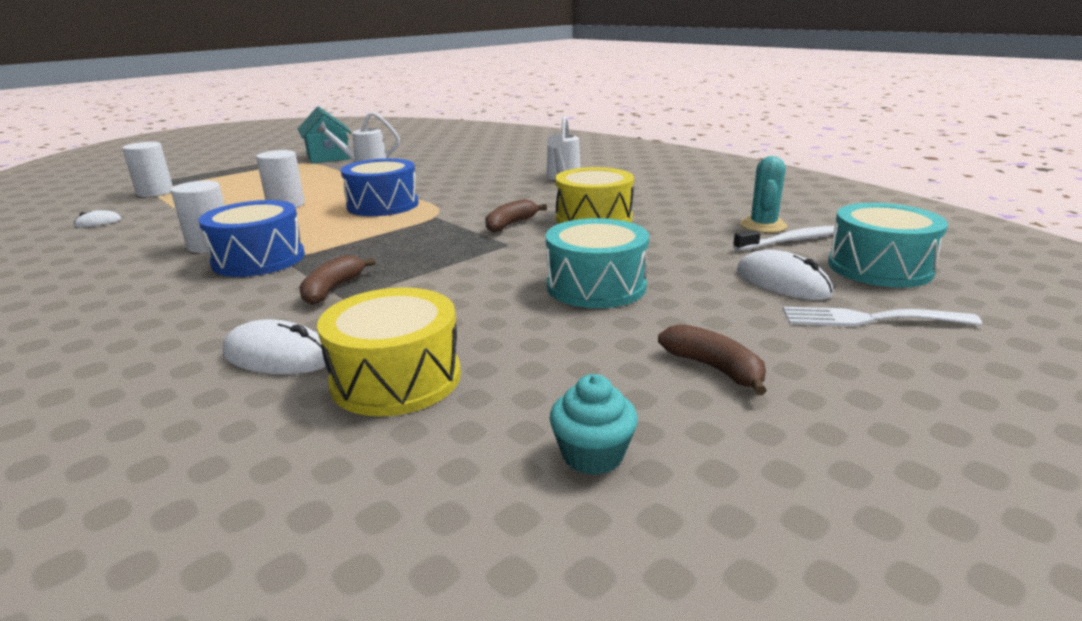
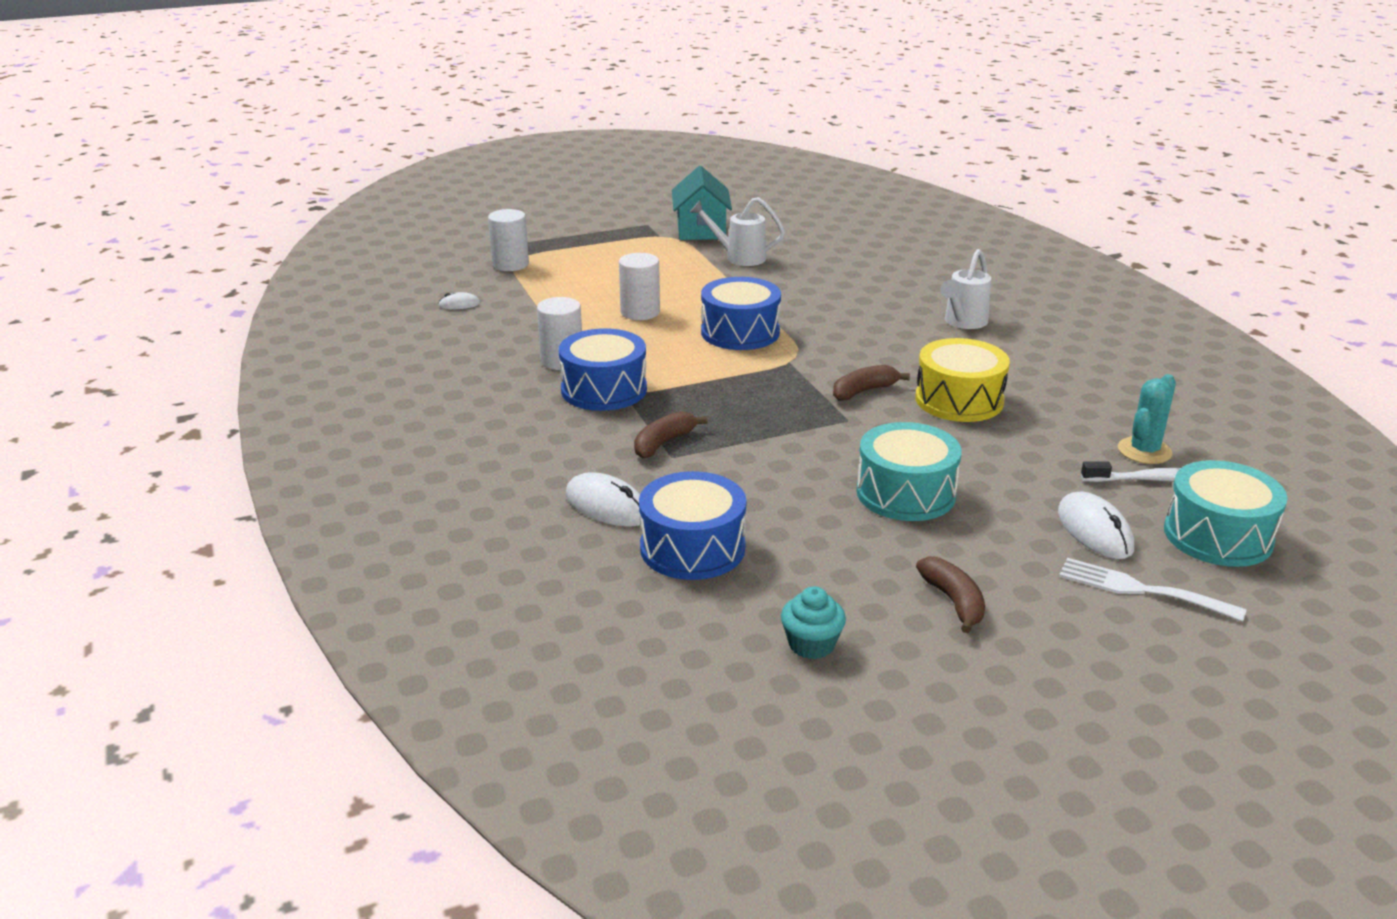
camera: 20 degrees right, 5 degrees up
yellow drum [317,287,461,416] -> blue drum [639,471,746,580]

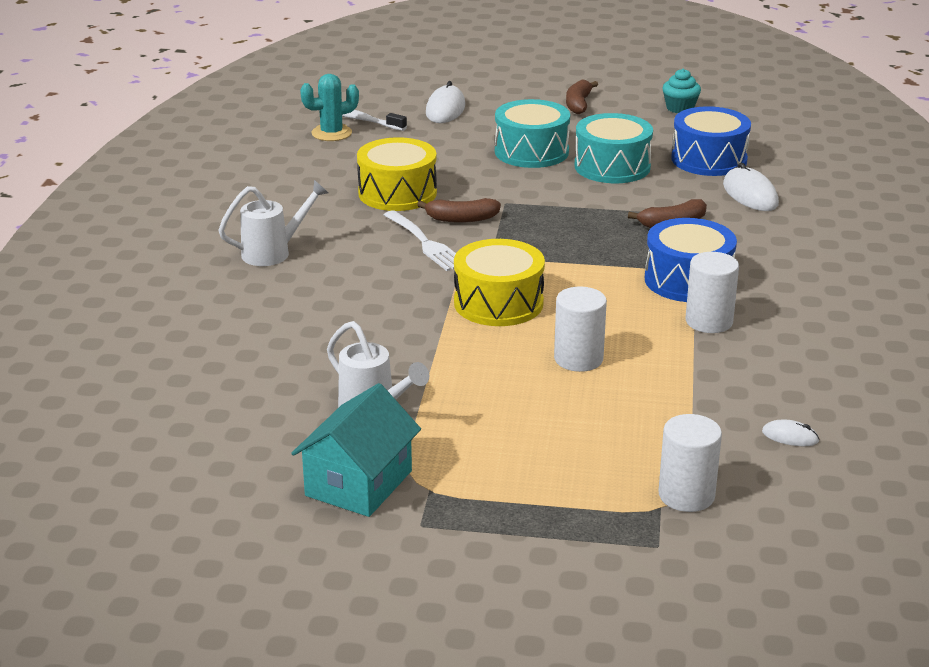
camera: 150 degrees left, 0 degrees up
blue drum [701,277,781,350] -> yellow drum [454,239,545,326]
white fork [1059,558,1247,622] -> white fork moved to [384,210,456,271]
turquoise drum [1164,460,1288,567] -> turquoise drum moved to [575,113,653,183]

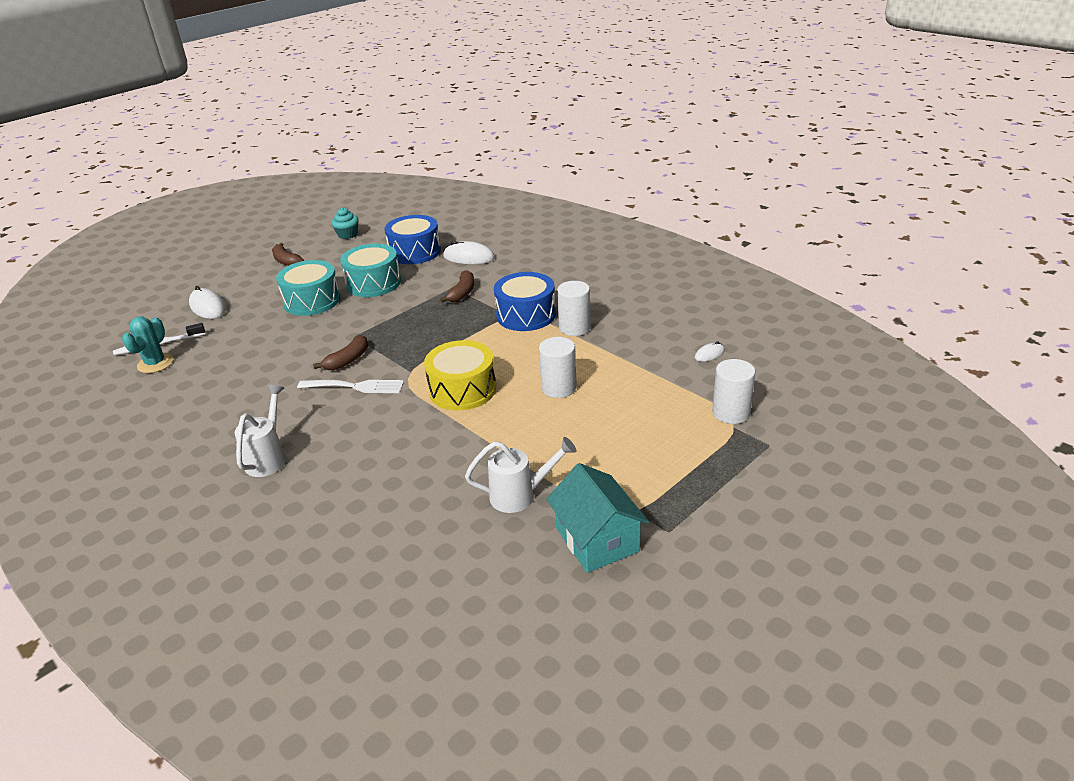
camera: 50 degrees left, 5 degrees up
yellow drum [357,137,437,211] -> none

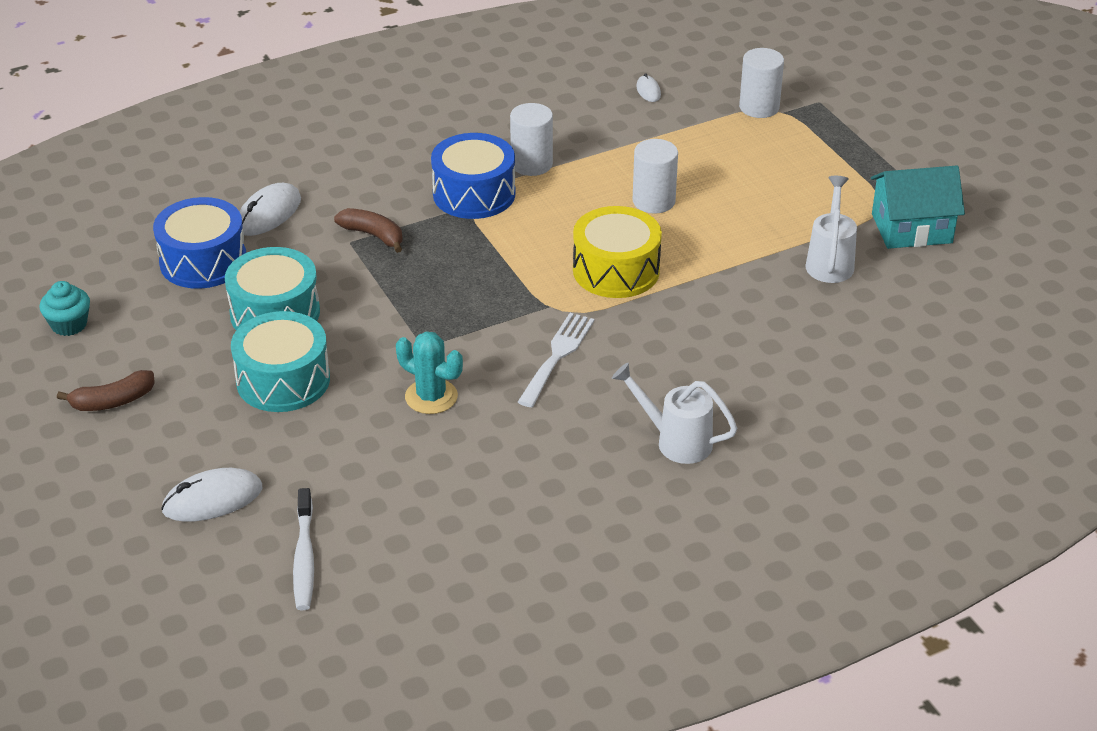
camera: 75 degrees left, 5 degrees up
turquoise cactus [122,316,173,373] -> turquoise cactus moved to [396,331,463,414]
brown banana [313,335,368,370] -> none

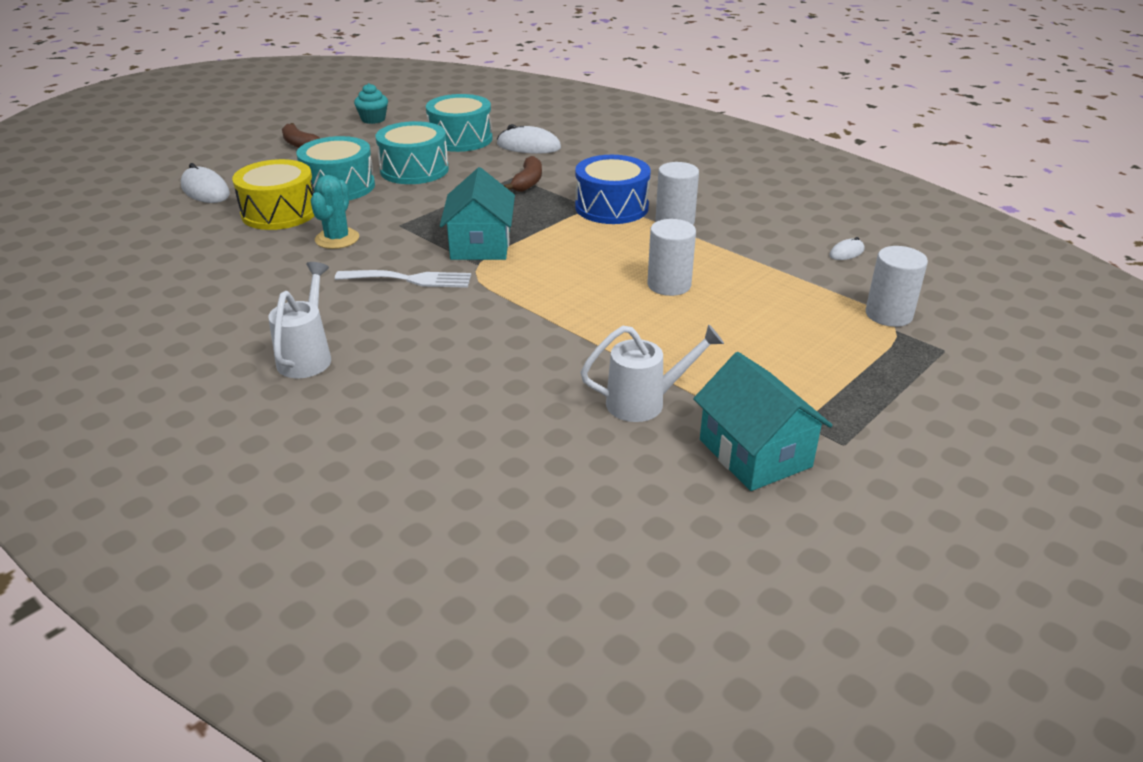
camera: 70 degrees right, 5 degrees down
blue drum [153,197,246,289] -> turquoise drum [426,94,493,152]
white toothbrush [293,488,314,610] -> none
yellow drum [573,206,662,298] -> yellow drum moved to [232,159,315,230]
none -> turquoise house [440,167,515,260]

